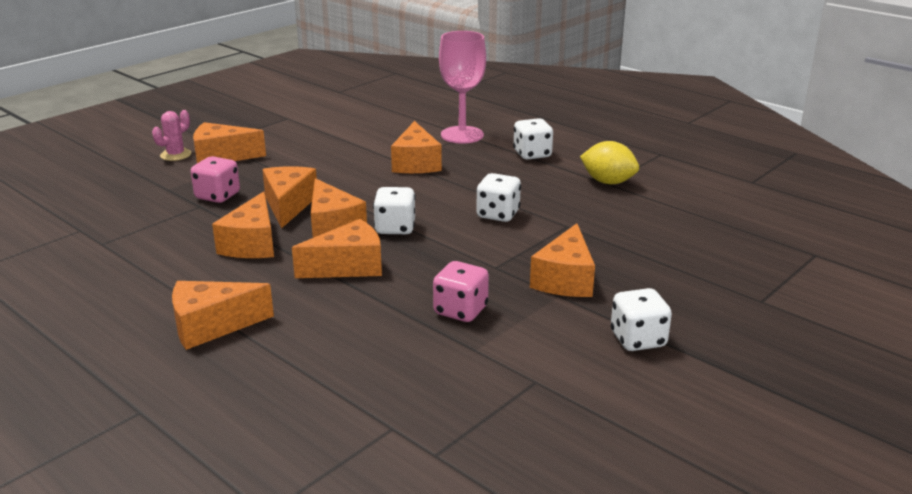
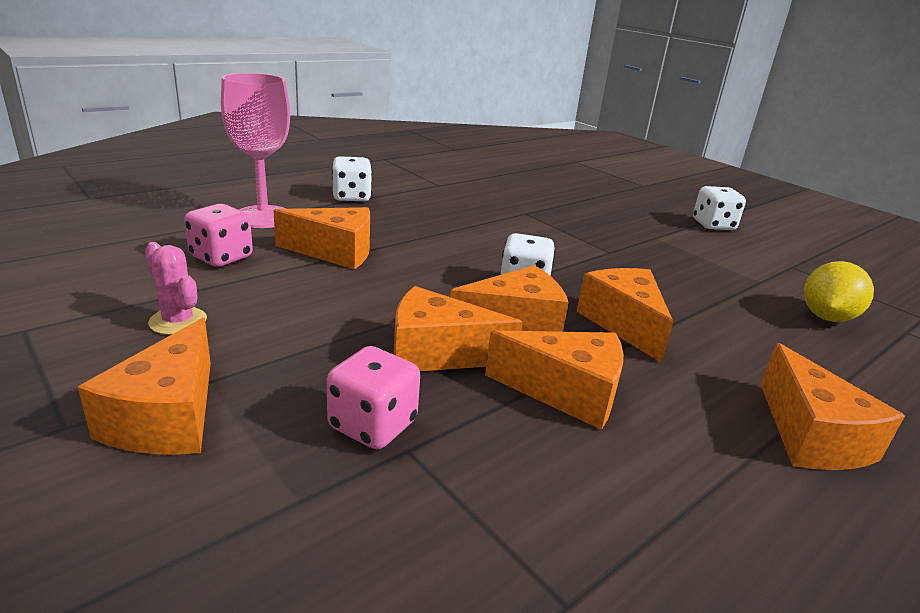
camera: 85 degrees left, 0 degrees up
pink cactus [152,110,191,161] -> pink cactus moved to [145,242,207,335]
pink dice [433,261,489,322] -> pink dice moved to [184,204,253,267]
white dice [476,173,521,222] -> none
orange cheese [530,223,595,297] -> none
yellow lemon [580,141,639,184] -> yellow lemon moved to [804,261,874,322]

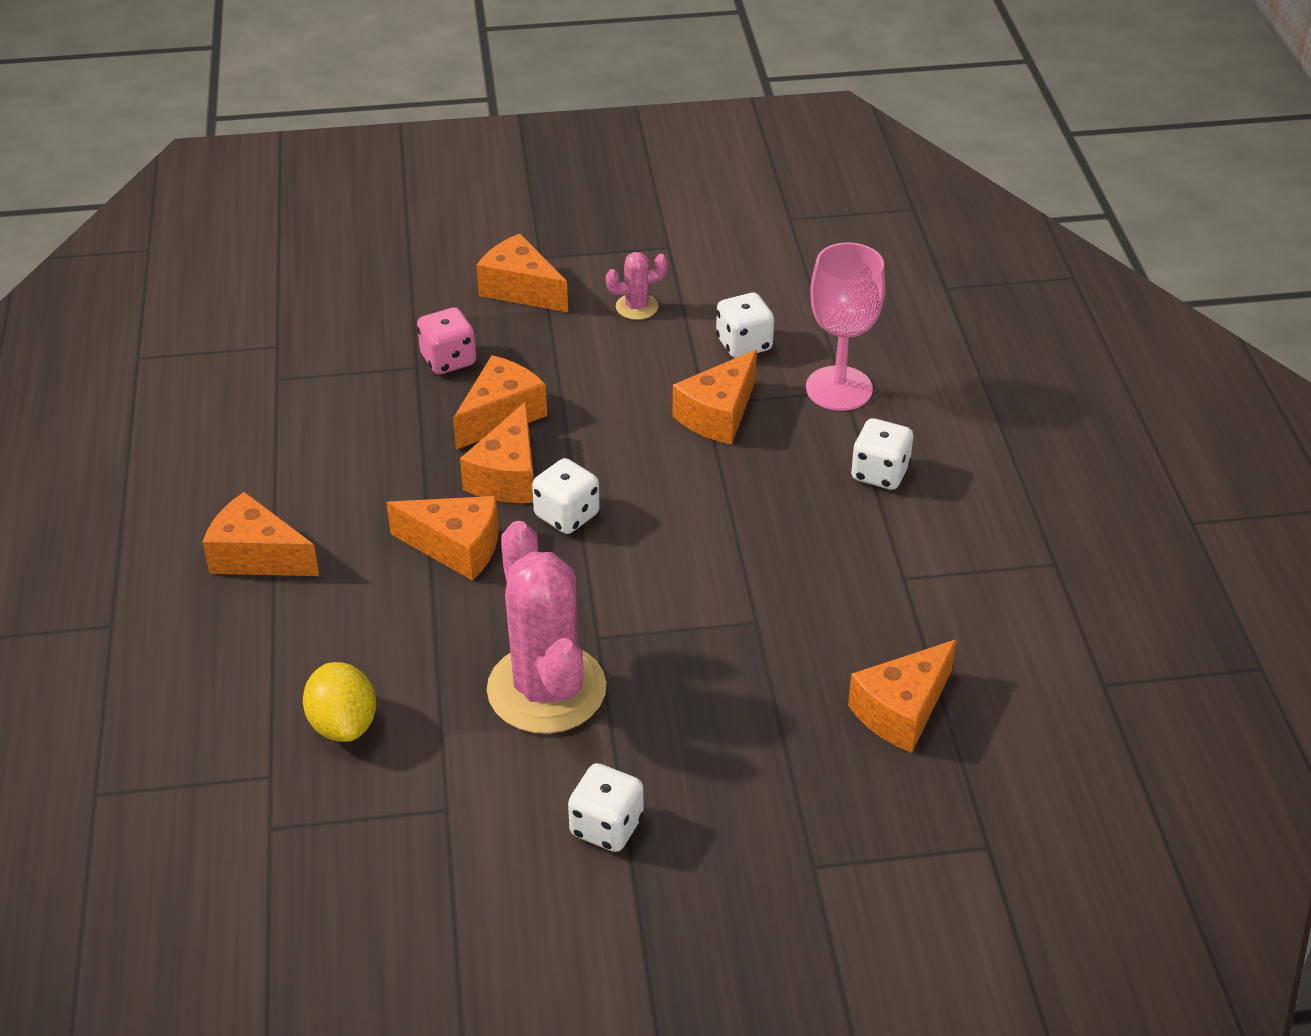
camera: 125 degrees right, 15 degrees up
pink dice [184,204,253,267] -> white dice [716,293,774,358]
orange cheese [485,330,623,430] -> orange cheese moved to [848,639,957,753]
none -> pink cactus [487,521,606,734]

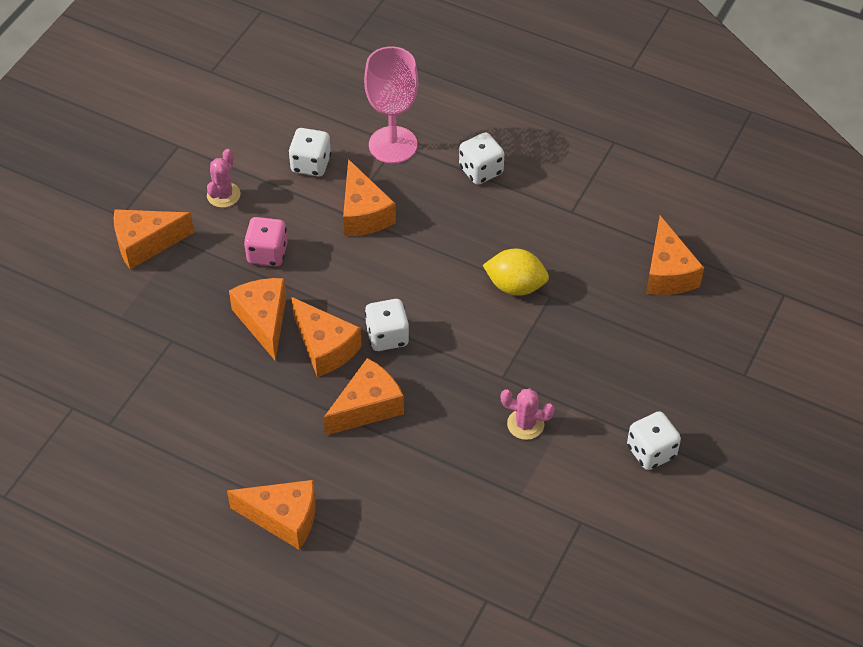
camera: 55 degrees left, 10 degrees up
orange cheese [202,492,319,576] -> orange cheese turned 135 degrees counterclockwise [227,480,316,549]
yellow lemon [303,662,376,742] -> yellow lemon moved to [483,249,549,296]
pink dice [417,307,477,374] -> pink dice moved to [244,217,288,267]
pink cactus [487,521,606,734] -> pink cactus [501,389,555,440], size x0.44

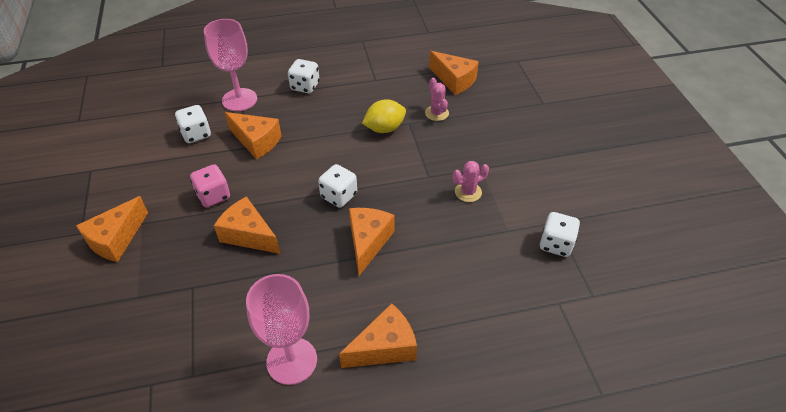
camera: 40 degrees left, 5 degrees down
pink cactus [207,149,240,208] -> pink cactus moved to [425,78,449,121]
orange cheese [291,297,362,377] -> none
white dice [627,411,681,470] -> white dice moved to [540,212,580,257]
none -> pink goblet [246,274,317,385]

